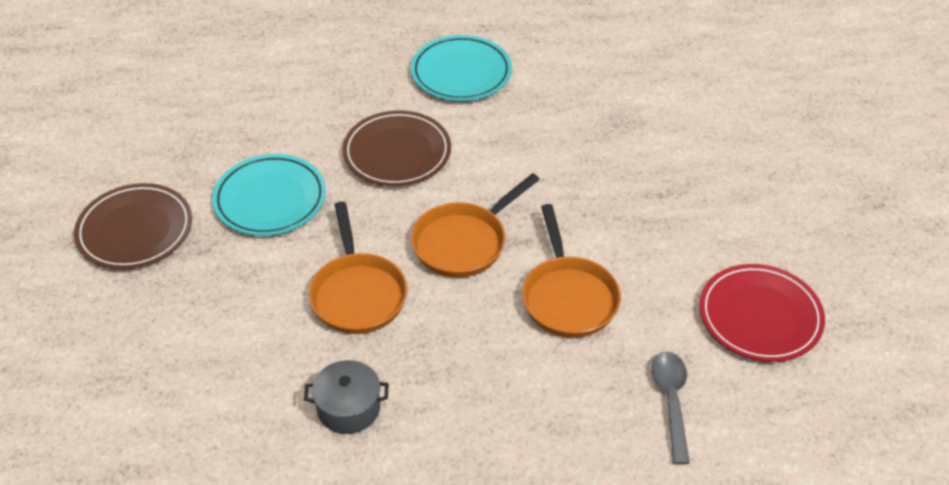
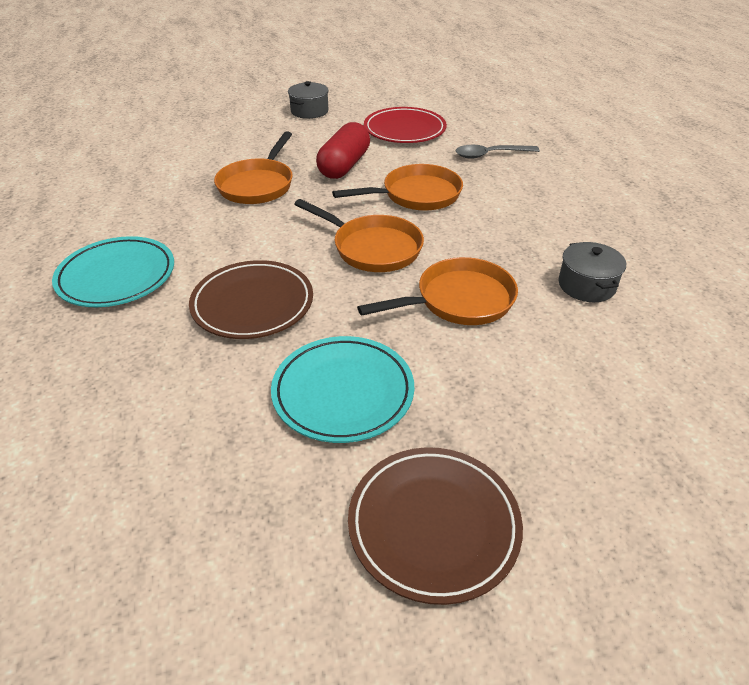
camera: 100 degrees left, 5 degrees down
none -> orange pan [214,131,293,204]
none -> grey pot [288,81,329,119]
none -> red capsule [316,122,370,179]

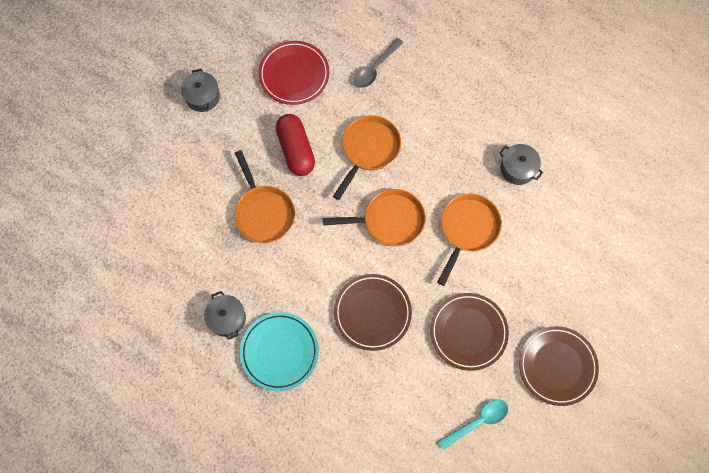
camera: 40 degrees left, 30 degrees up
turquoise plate [271,336,414,443] -> brown plate [430,293,509,371]
none -> grey pot [204,291,246,340]
none -> turquoise spoon [438,399,508,450]

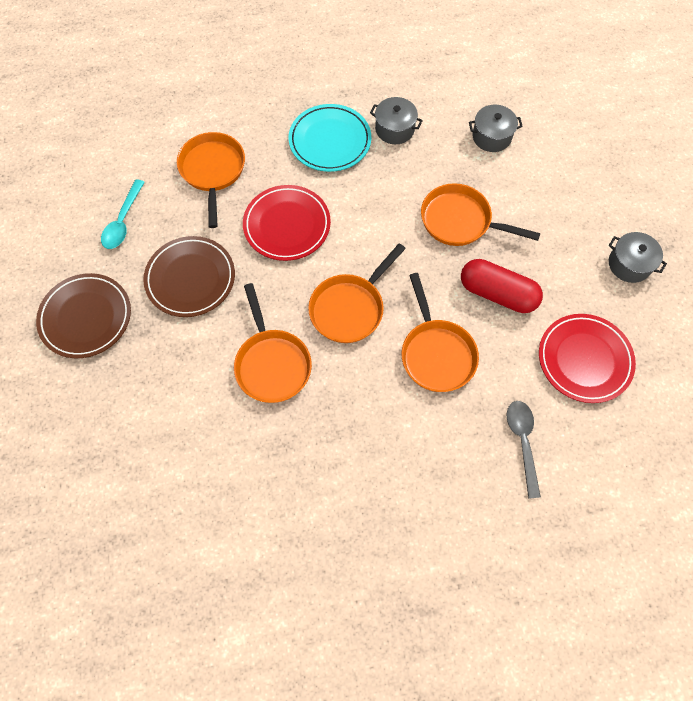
camera: 135 degrees right, 5 degrees down
brown plate [334,274,412,351] -> red plate [243,185,331,261]
grey pot [499,144,543,185] -> grey pot moved to [469,105,523,152]
none -> orange pan [177,132,245,228]

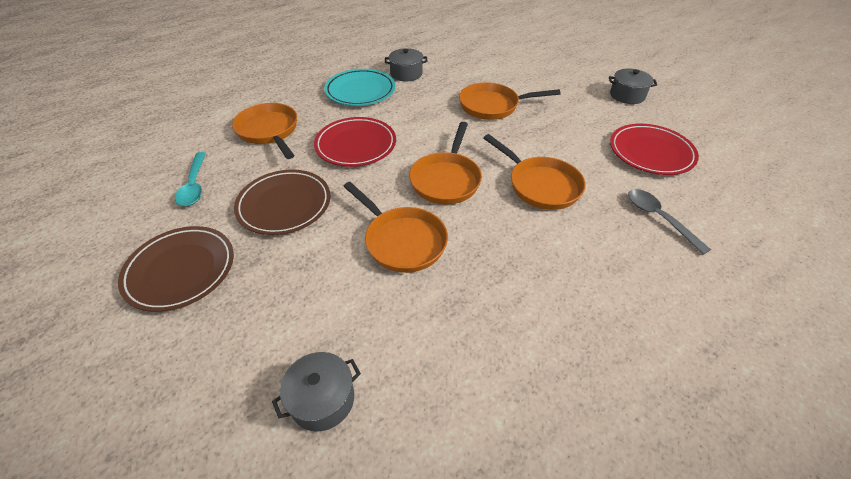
camera: 25 degrees left, 20 degrees down
red capsule [461,259,543,313] -> none
grey pot [469,105,523,152] -> grey pot moved to [272,352,361,432]

